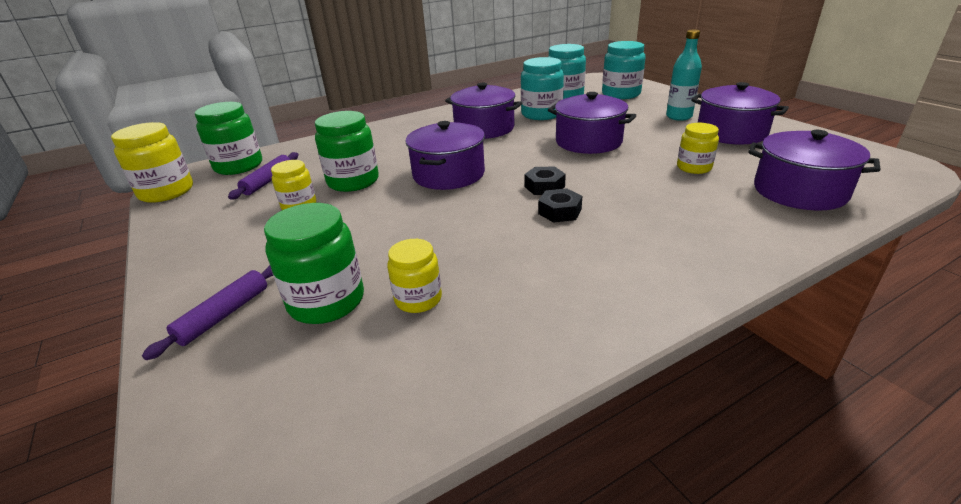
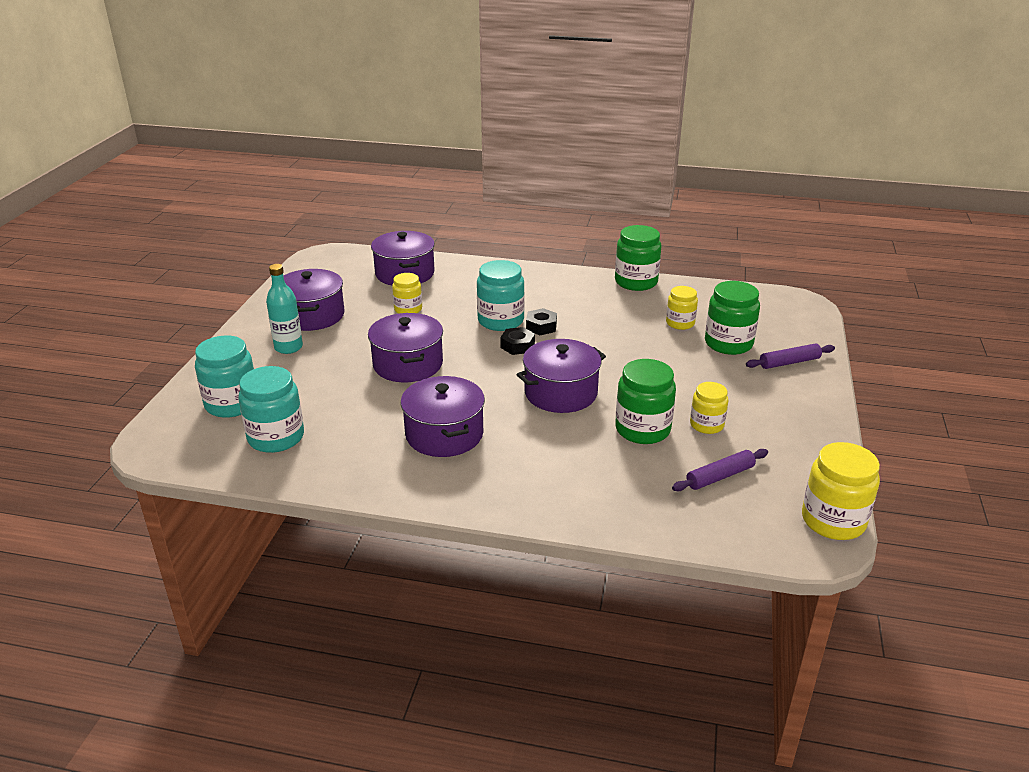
camera: 140 degrees left, 0 degrees up
green jar [195,102,262,175] -> green jar moved to [615,225,662,291]
turquoise jar [521,57,564,120] -> turquoise jar moved to [477,260,525,331]

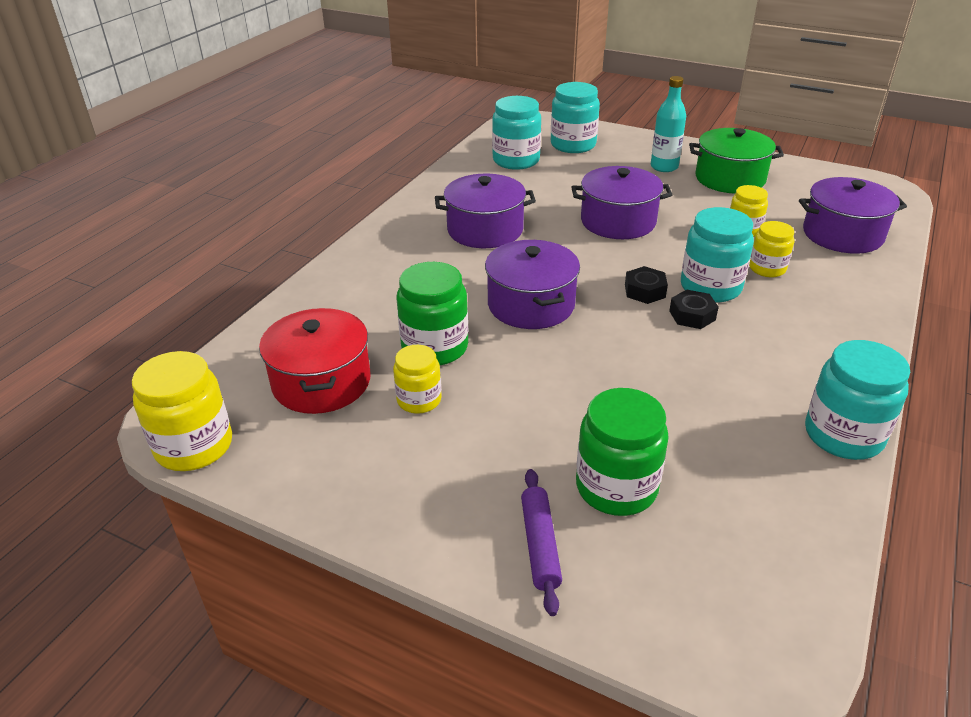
camera: 105 degrees right, 5 degrees up
purple pot [283,269,345,331] -> green pot [689,128,784,194]
green jar [615,225,662,291] -> turquoise jar [805,340,910,460]
yellow jar [666,286,698,330] -> yellow jar moved to [749,221,794,277]
purple rolling pin [672,449,768,491] -> red pot [259,308,370,414]

